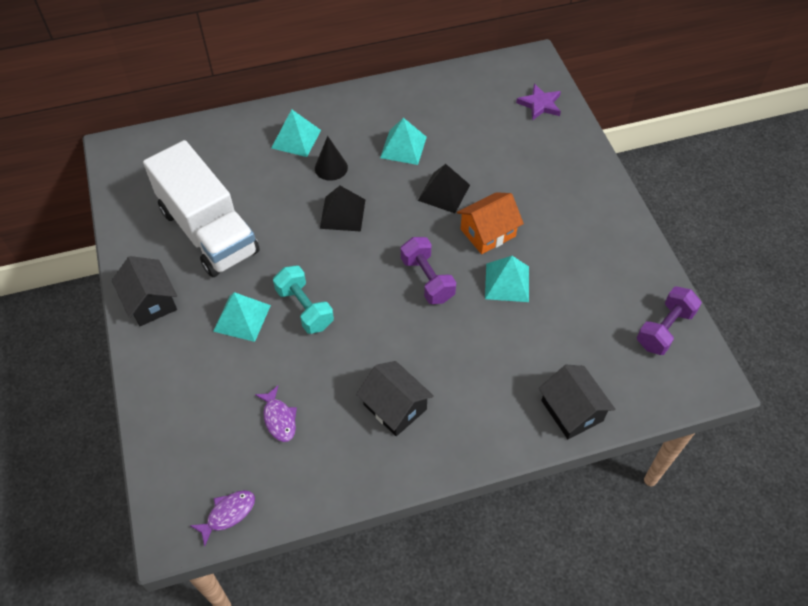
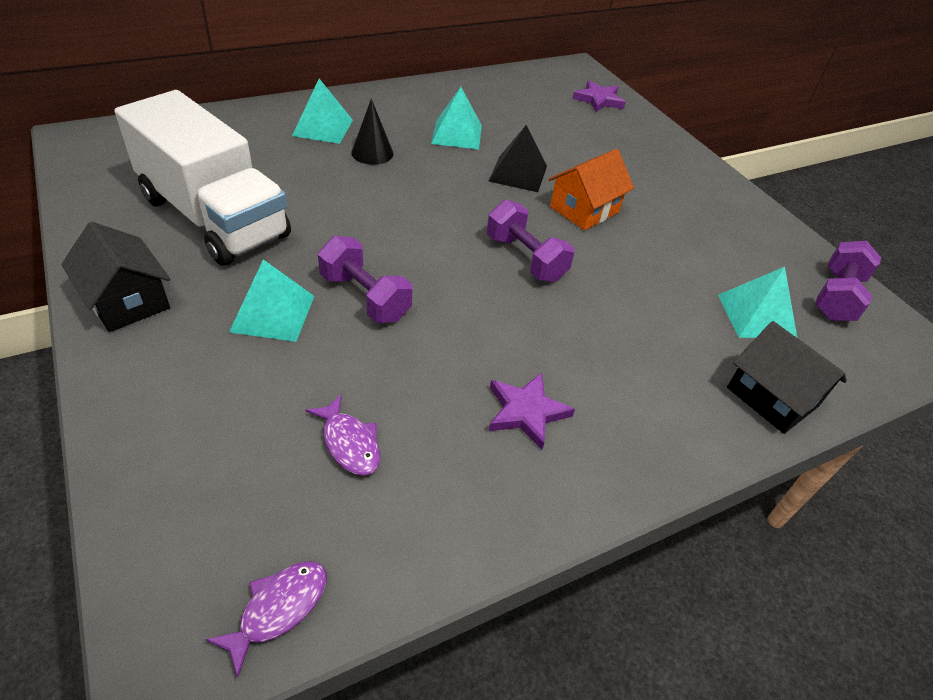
camera: 15 degrees left, 10 degrees down
turquoise dumbbell [273,266,334,334] -> purple dumbbell [318,236,412,323]
black pyramid [320,186,365,232] -> none
black house [356,361,434,436] -> purple star [488,372,575,450]
turquoise pyramid [485,256,529,302] -> turquoise pyramid moved to [718,267,797,338]

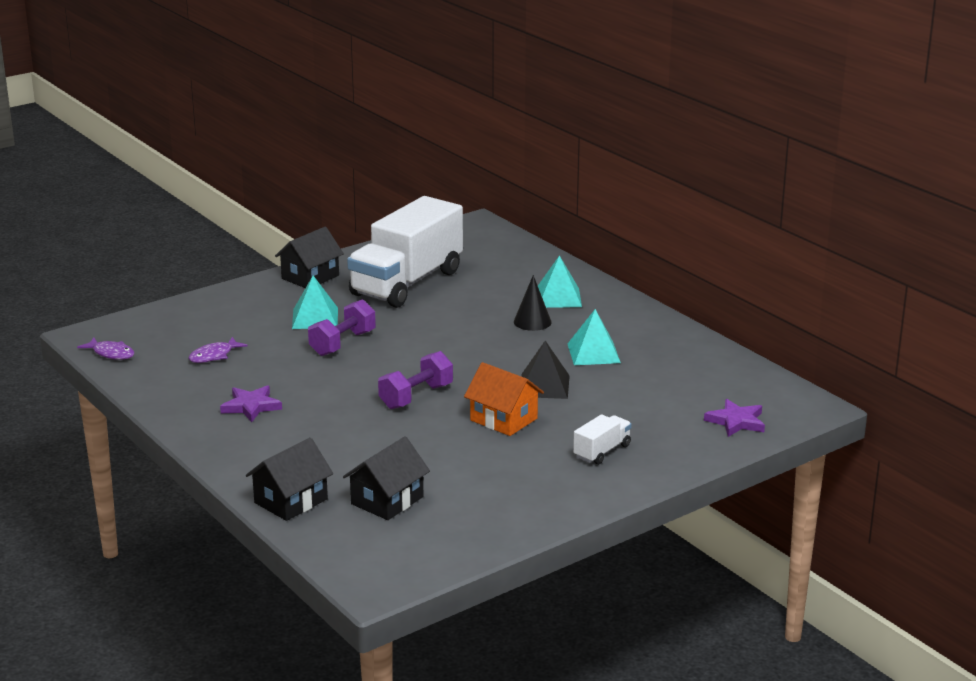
camera: 85 degrees right, 20 degrees down
turquoise pyramid [718,267,797,338] -> black house [343,436,430,520]
purple dumbbell [815,241,881,321] -> none
none -> white truck [573,414,632,465]

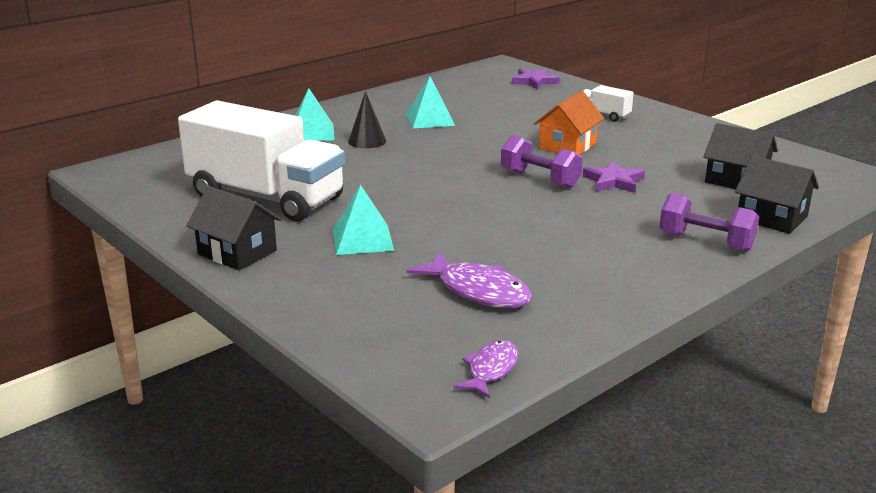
camera: 95 degrees left, 0 degrees up
purple fish [188,337,248,363] -> purple fish [406,251,532,308], size x1.62
purple star [220,385,282,422] -> purple star moved to [583,161,645,193]
purple dumbbell [308,299,376,356] -> purple dumbbell moved to [659,193,759,251]
black pyramid [521,341,570,399] -> none

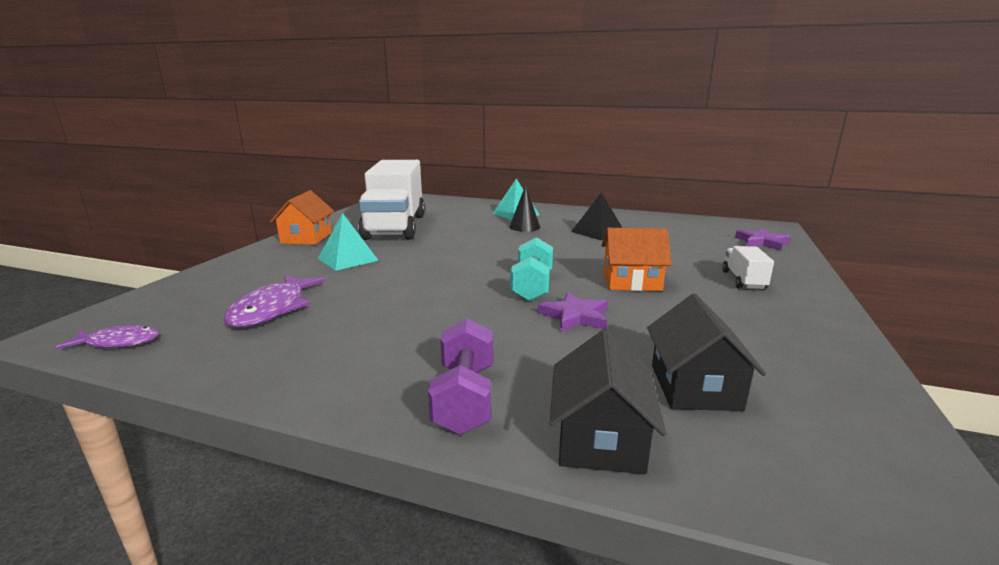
camera: 60 degrees right, 5 degrees down
black house [186,186,282,270] -> orange house [270,190,334,245]
turquoise pyramid [406,76,455,128] -> black pyramid [571,192,622,240]
purple dumbbell [501,135,583,188] -> turquoise dumbbell [510,237,553,301]

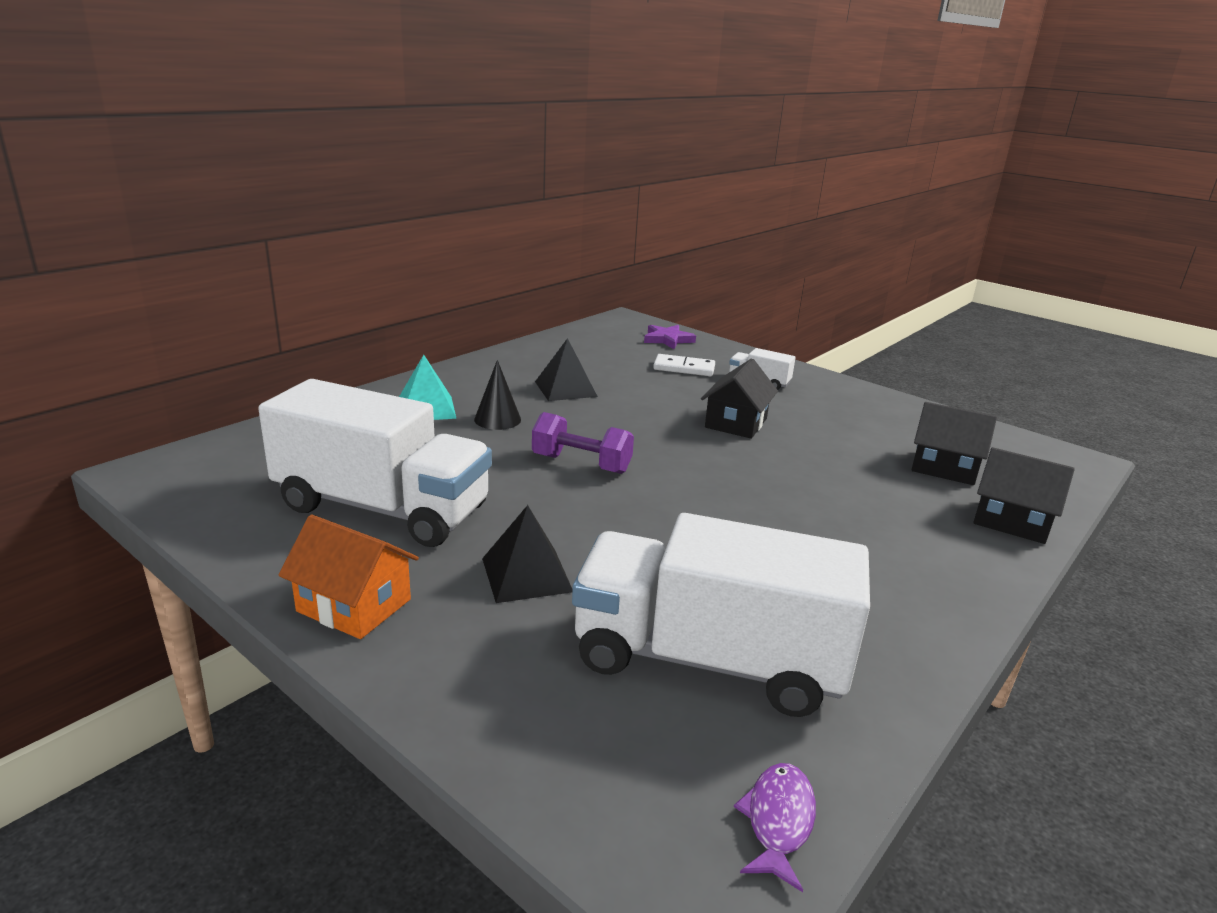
camera: 70 degrees left, 5 degrees up
purple fish [223,275,325,327] -> white truck [572,513,870,717]
turquoise pyramid [318,213,379,271] -> black pyramid [482,505,572,603]
purple dumbbell [428,318,493,435] -> purple dumbbell moved to [532,412,634,474]
turquoise dumbbell [510,237,553,301] -> none
purple star [538,292,608,332] -> none
orange house [601,228,672,291] -> black house [701,358,778,439]
none -> white domino [653,354,715,376]

